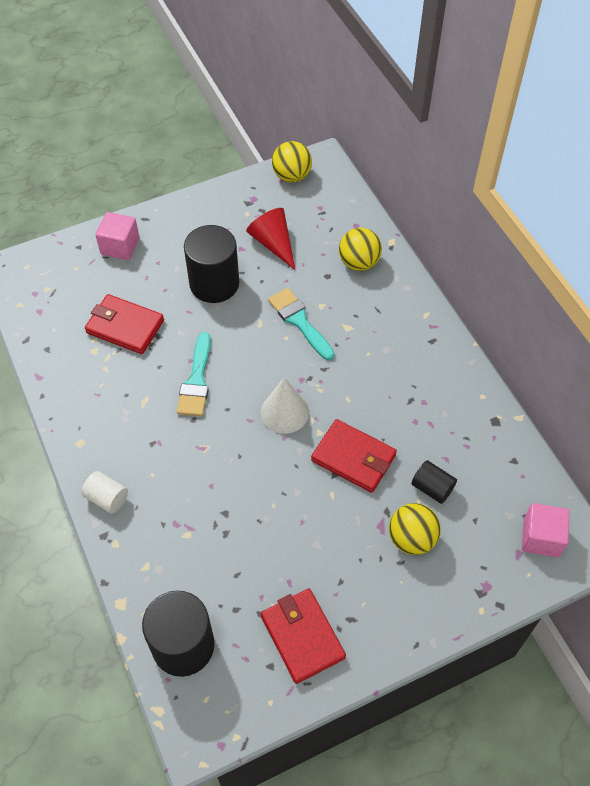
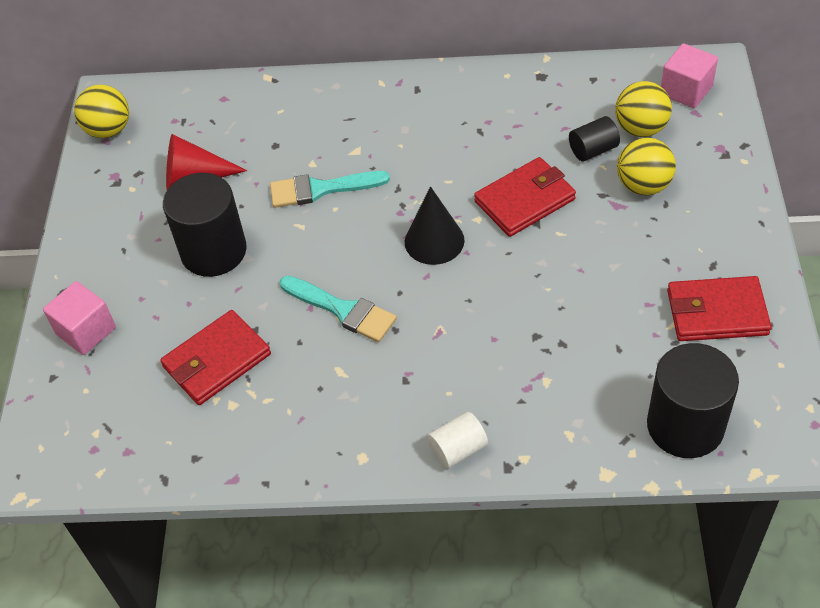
camera: 60 degrees left, 5 degrees down
white cone [261,377,309,434] -> black cone [405,186,465,265]
yellow ball [339,228,382,271] -> yellow ball moved to [615,81,672,137]

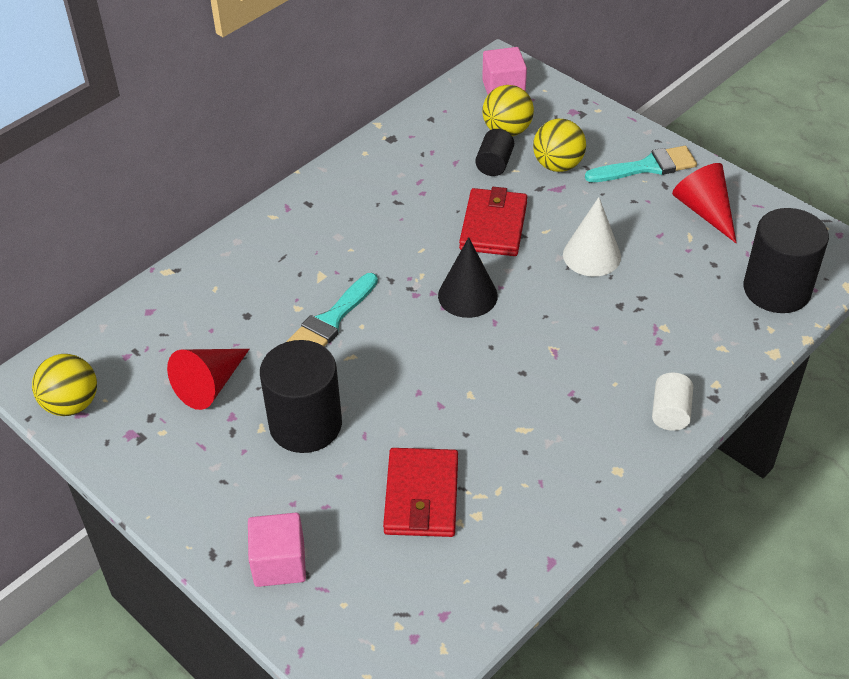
camera: 50 degrees left, 5 degrees down
turquoise brush [280,276,397,342] -> turquoise brush moved to [585,146,697,182]
red wallet [667,276,772,341] -> red cone [672,163,737,243]
none -> white cone [563,197,621,277]

